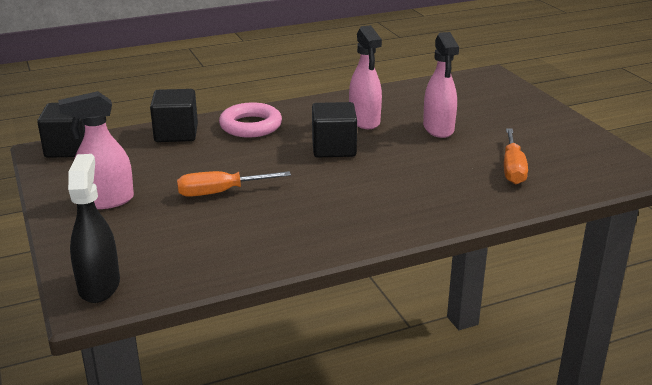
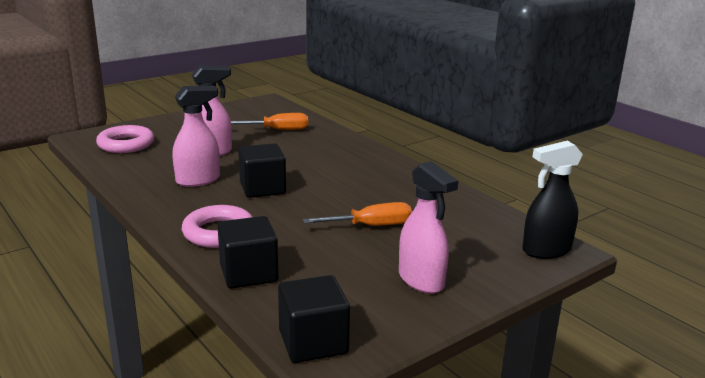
camera: 105 degrees left, 5 degrees down
orange screwdriver [177,171,291,197] -> orange screwdriver turned 75 degrees counterclockwise [303,202,412,226]
none -> pink ring [96,125,154,153]

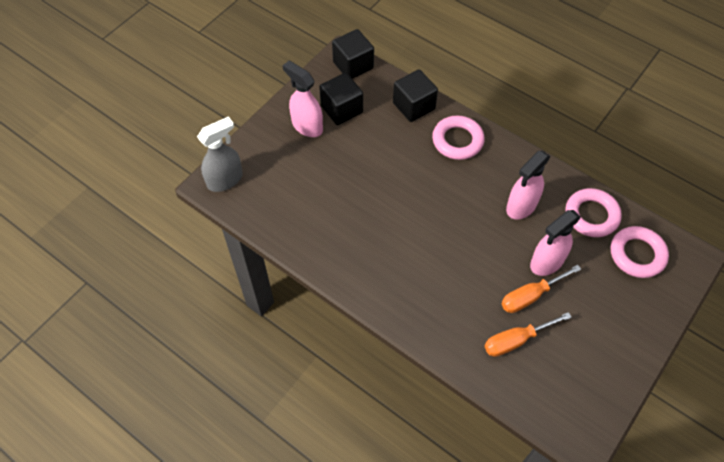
camera: 165 degrees right, 35 degrees up
black cube [238,143,286,198] -> black cube moved to [319,73,363,125]
orange screwdriver [303,202,412,226] -> orange screwdriver moved to [501,265,581,313]
black spray bottle [522,141,583,259] -> grey spray bottle [197,116,243,192]
none -> pink ring [565,188,622,237]

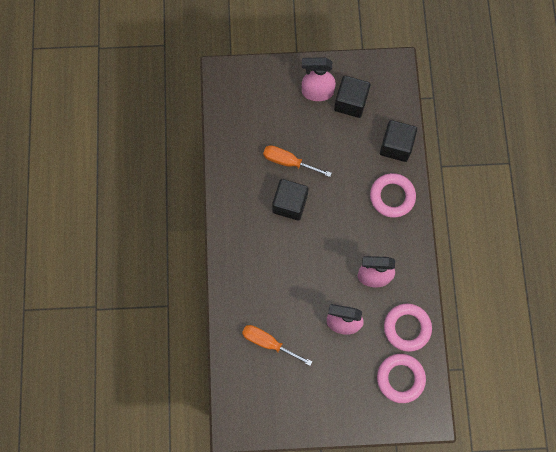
camera: 50 degrees right, 15 degrees up
grey spray bottle [197,116,243,192] -> none
pink spray bottle [282,61,323,137] -> pink spray bottle turned 90 degrees counterclockwise [302,57,336,101]
black cube [332,29,374,79] -> black cube moved to [272,179,309,221]
orange screwdriver [501,265,581,313] -> orange screwdriver moved to [263,145,332,177]

